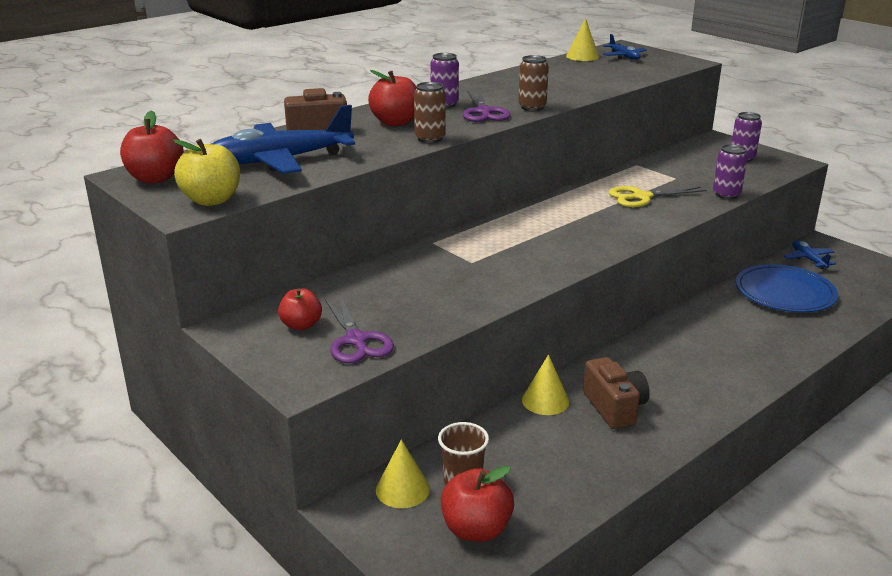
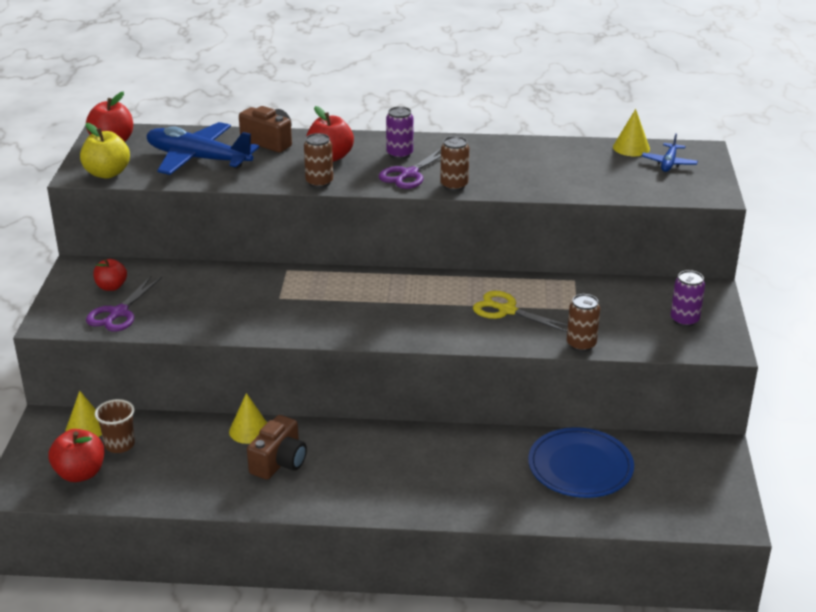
camera: 45 degrees right, 5 degrees up
purple can [713,144,748,199] -> brown can [567,294,600,352]
blue plane [784,240,836,269] -> none

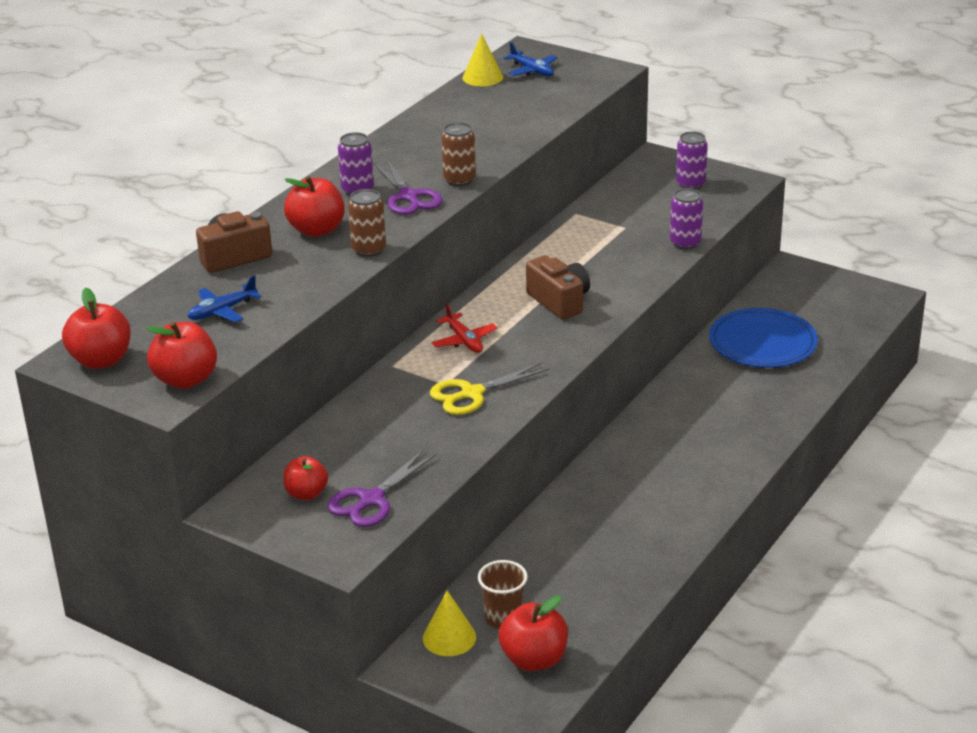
camera: 60 degrees left, 0 degrees up
yellow apple [80,123,130,179] -> red apple [147,322,217,389]
purple scissors [86,276,162,332] -> purple scissors turned 75 degrees clockwise [328,449,436,527]
blue plane [146,122,259,175] -> blue plane [187,275,262,323], size x0.48
yellow cone [229,393,267,444] -> none
brown camera [247,415,307,480] -> brown camera moved to [526,255,590,320]
yellow scissors [473,291,568,332] -> yellow scissors moved to [430,363,549,415]
brown can [567,294,600,352] -> purple can [670,188,703,250]
none -> red plane [432,303,497,353]

